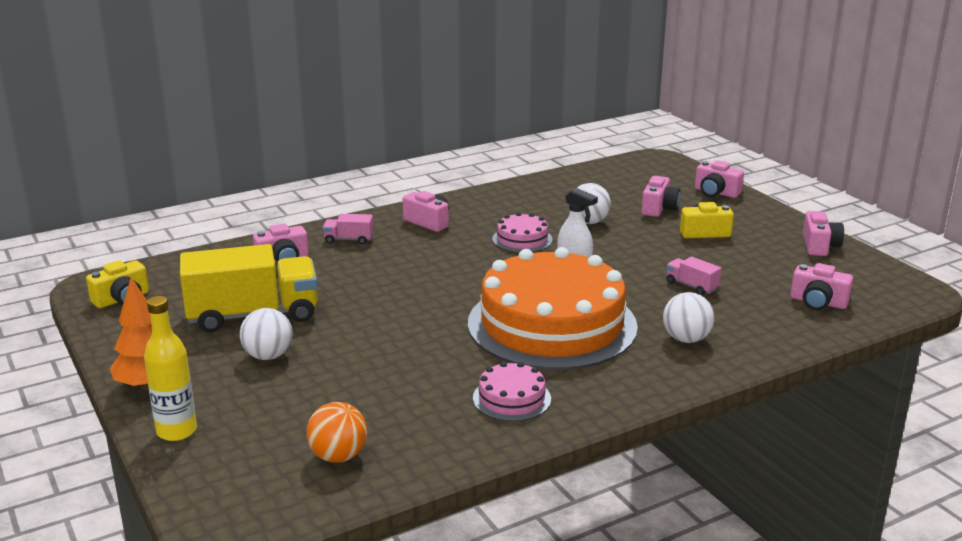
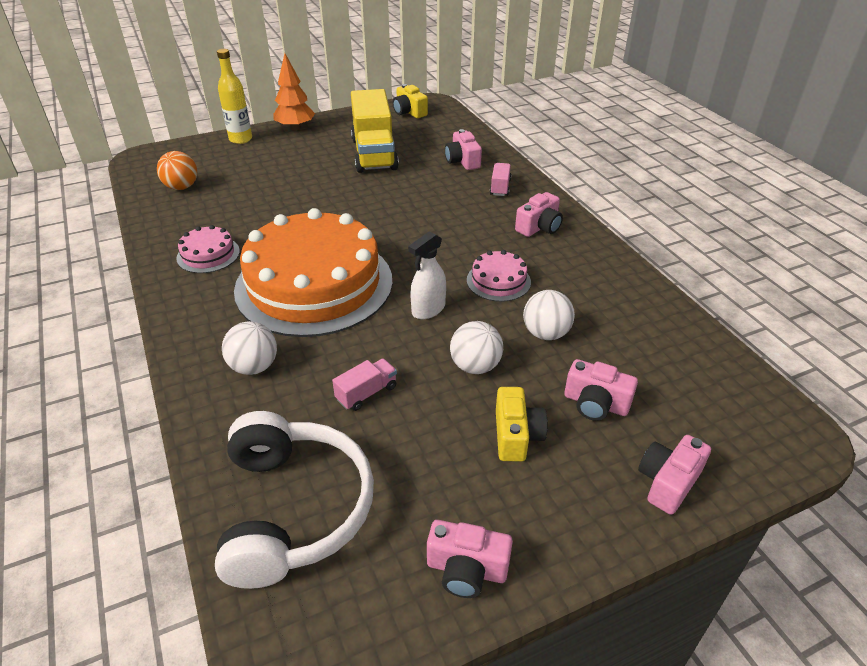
camera: 95 degrees right, 15 degrees up
white ball [240,308,293,360] -> white ball moved to [450,321,503,374]
pink camera [790,263,853,310] -> white headphones [215,411,374,589]

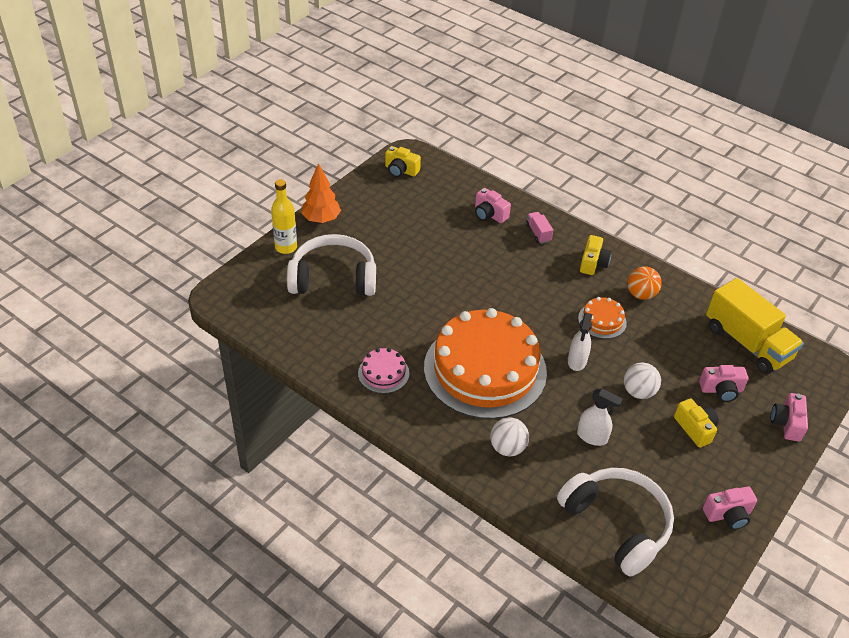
camera: 30 degrees left, 5 degrees up
orange ball [157,151,197,190] -> orange ball moved to [628,267,662,300]
pink truck [332,359,397,411] -> white spray bottle [577,388,623,446]
yellow truck [351,89,399,173] -> yellow truck moved to [706,278,804,374]
pink cake [467,250,531,302] -> orange cake [578,297,627,339]
pink camera [515,192,563,237] -> yellow camera [580,235,612,275]
white ball [523,290,575,340] -> none
none -> white headphones [287,234,376,296]

